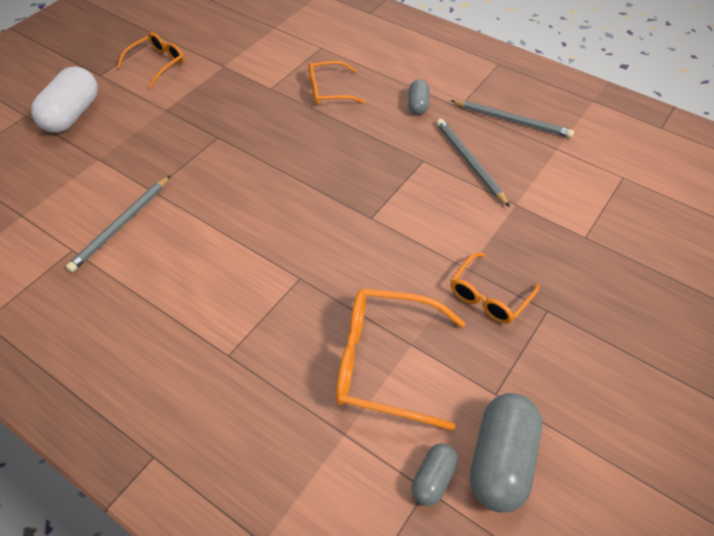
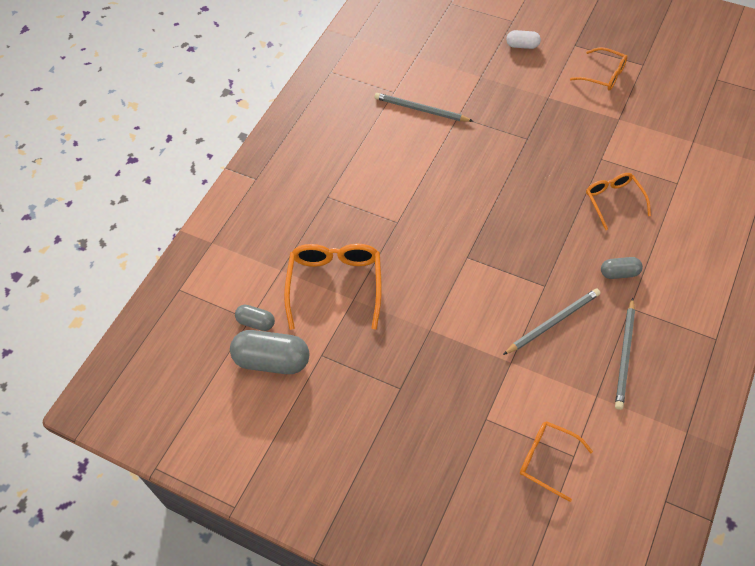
camera: 85 degrees right, 5 degrees up
white capsule [31,66,98,133] -> white capsule [506,30,541,49], size x0.54
orange glasses [451,253,540,324] -> orange glasses moved to [520,421,593,502]

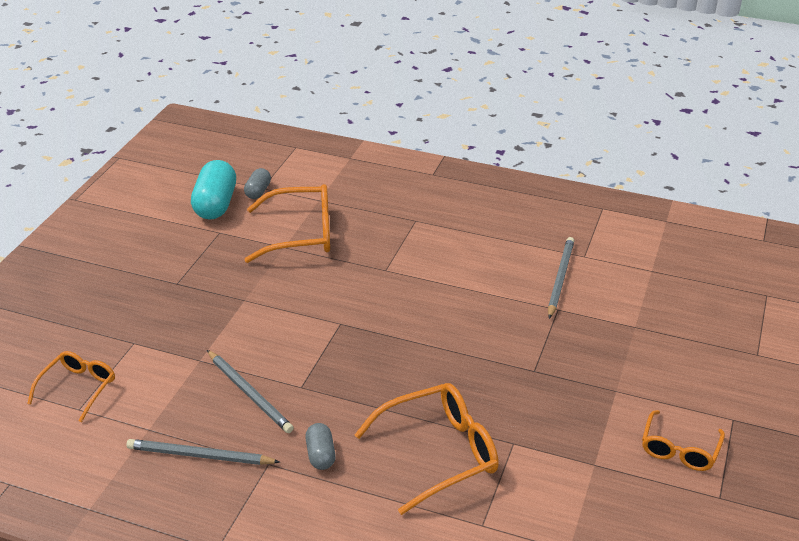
camera: 80 degrees right, 20 degrees down
grey capsule [230,330,309,374] -> turquoise capsule [191,160,236,220]
white capsule [506,30,541,49] -> none
orange glasses [586,173,651,230] -> orange glasses [354,383,499,515], size x1.64

